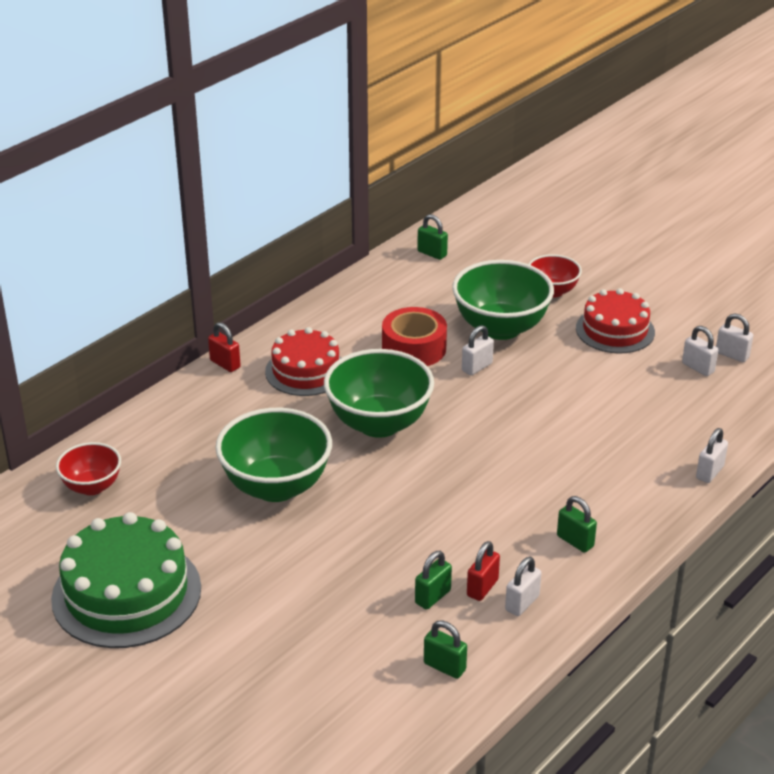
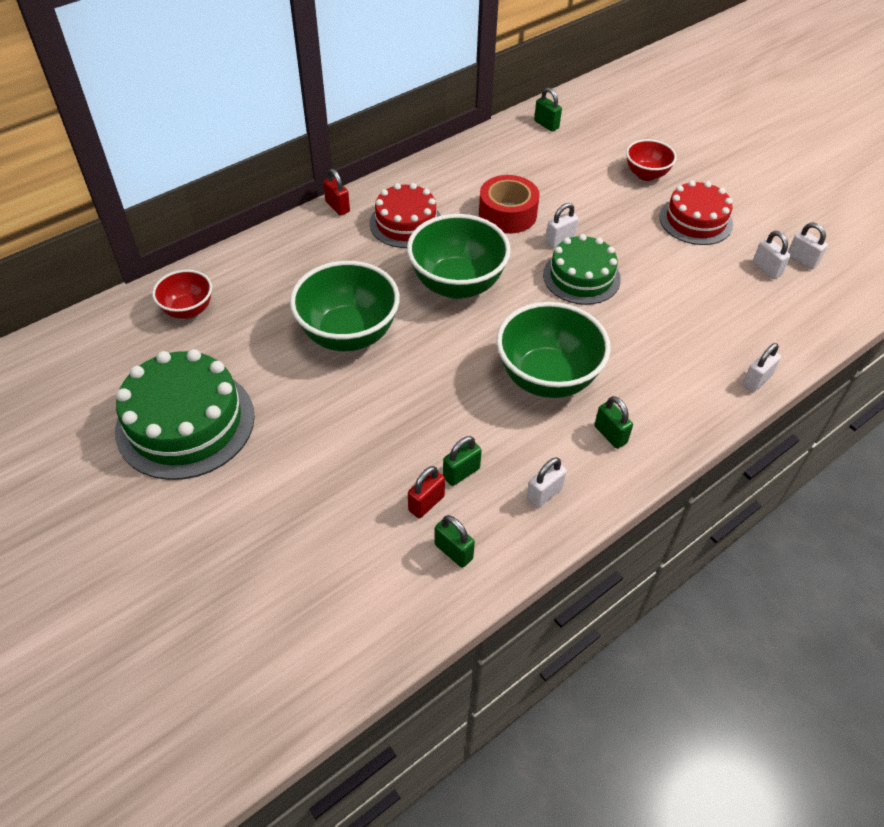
camera: 10 degrees right, 15 degrees up
green bowl [452,260,554,340] -> green bowl moved to [496,302,611,398]
red padlock [467,541,500,601] -> red padlock moved to [408,466,445,518]
none -> green cake [543,234,621,305]

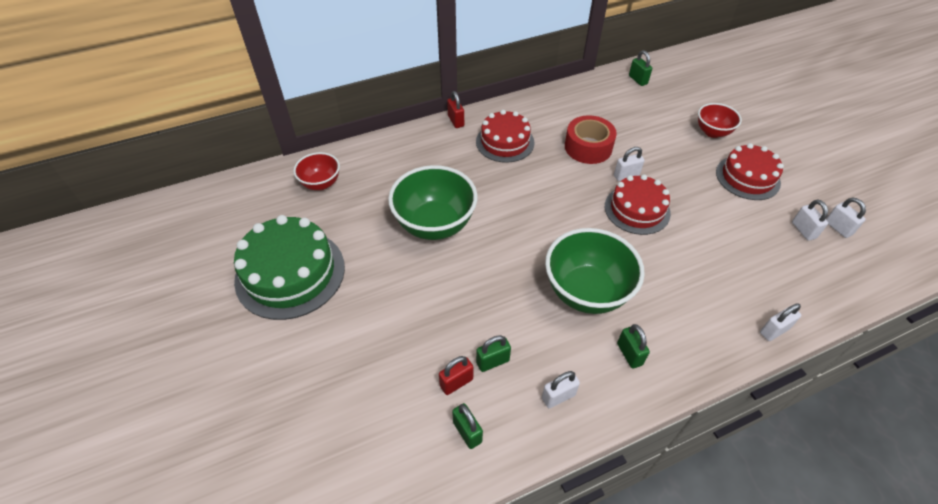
camera: 15 degrees right, 0 degrees up
green bowl [407,214,511,299] -> none
green cake [543,234,621,305] -> red cake [605,174,671,235]

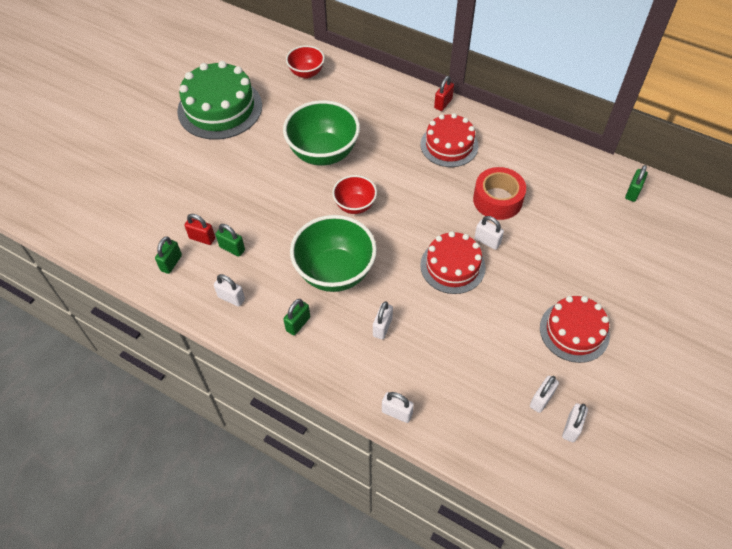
camera: 55 degrees right, 5 degrees up
red bowl [698,103,742,138] -> red bowl moved to [332,175,377,214]
none -> white padlock [373,301,393,339]

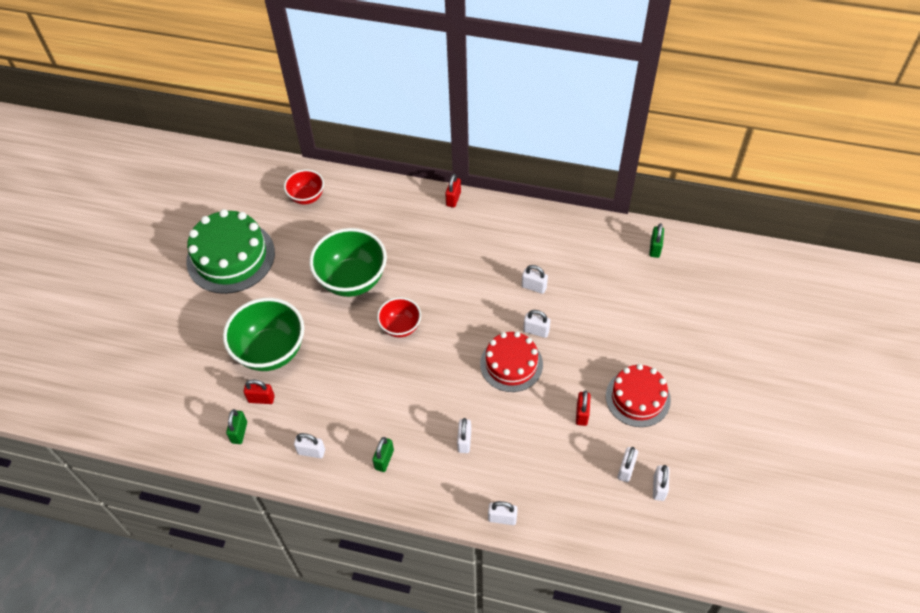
camera: 15 degrees left, 0 degrees up
green padlock [215,224,245,257] -> none
green bowl [290,215,377,292] -> green bowl moved to [223,298,304,371]
red cake [421,113,478,167] -> none
red tape [473,167,526,220] -> white padlock [522,265,548,294]
none -> red padlock [576,390,591,426]

